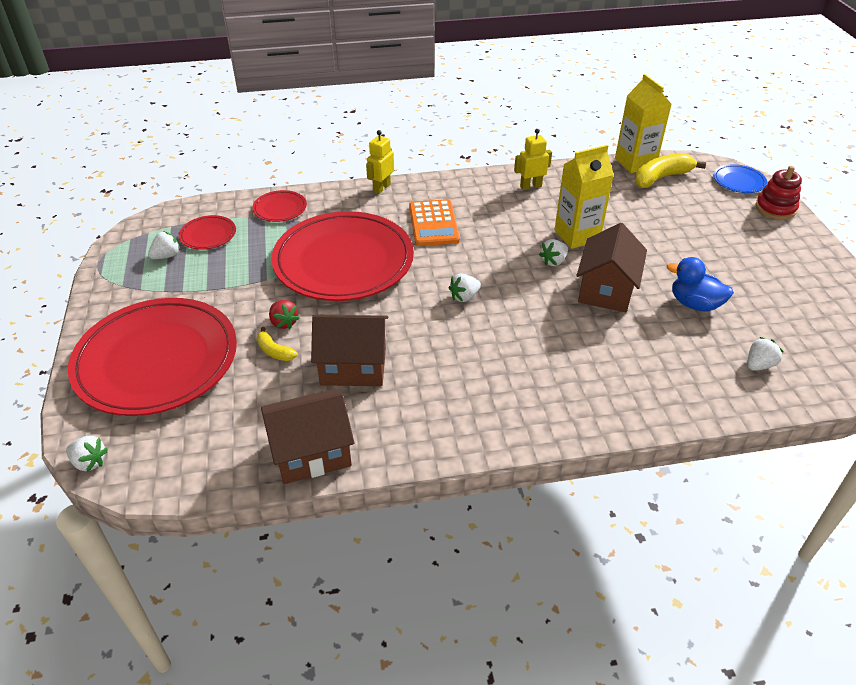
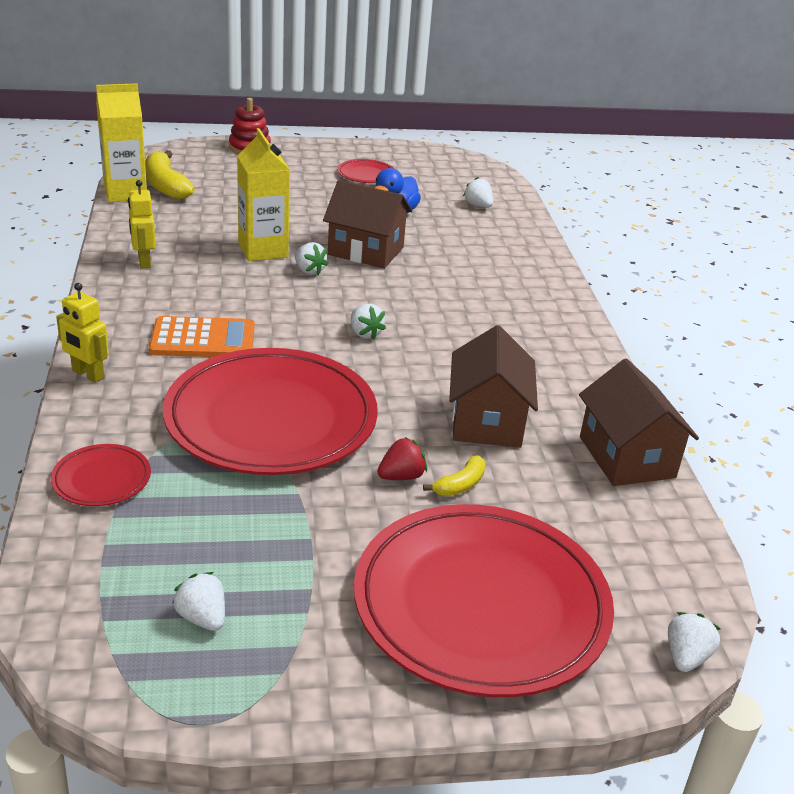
camera: 90 degrees left, 10 degrees down
red plate [179,215,236,250] -> red plate moved to [337,159,394,183]
blue plate [714,164,767,193] -> none

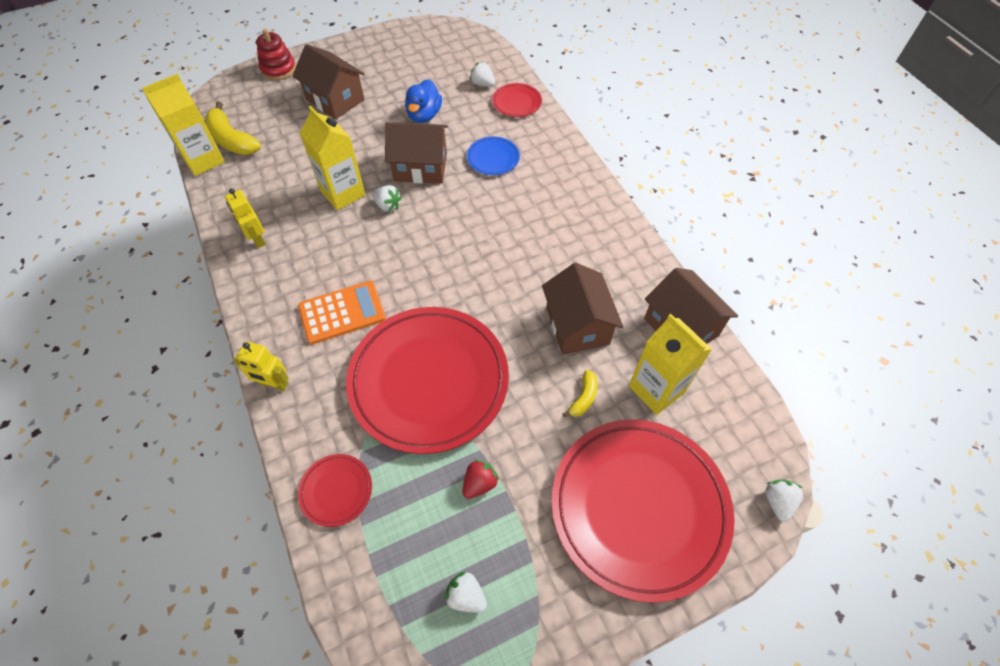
camera: 15 degrees left, 25 degrees up
red plate [337,159,394,183] -> red plate moved to [492,83,542,117]
white strawberry [351,304,386,340] -> none
red strawberry [377,437,427,480] -> red strawberry moved to [463,459,499,499]
none -> brown house [292,44,365,120]
none -> blue plate [467,137,520,175]
none -> yellow carton [629,314,712,415]

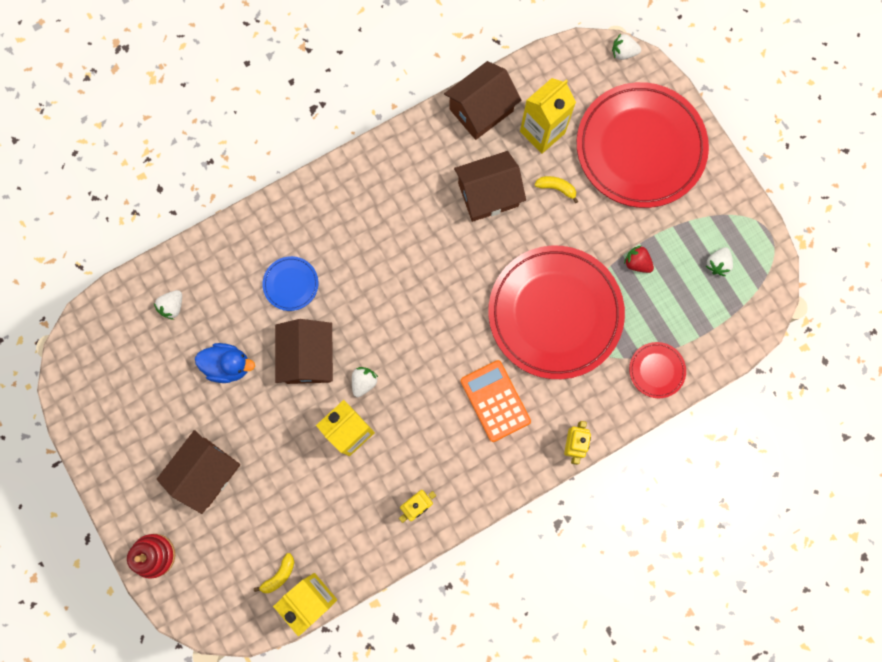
camera: 95 degrees left, 20 degrees up
yellow banana [205,102,261,155] -> yellow banana [254,553,294,593], size x0.53
red plate [492,83,542,117] -> none

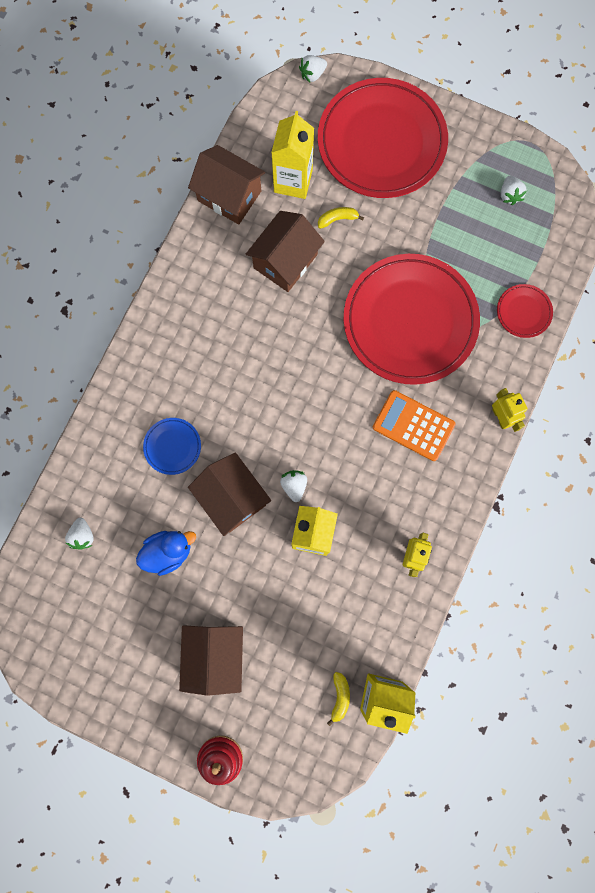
camera: 35 degrees left, 0 degrees up
brown house [444,61,521,140] -> brown house turned 75 degrees counterclockwise [188,145,265,224]
red strawberry [624,245,654,273] -> none

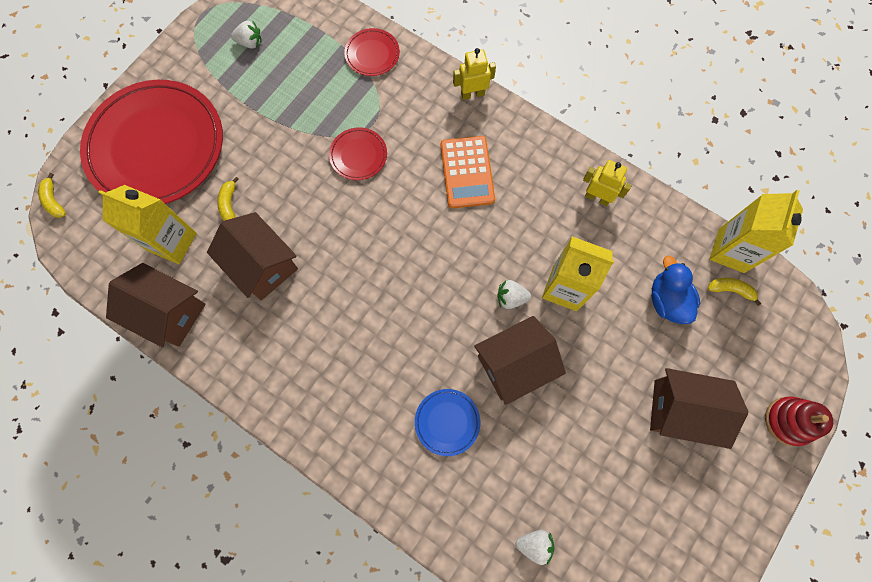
camera: 80 degrees left, 5 degrees down
blue duck [136,531,196,576] -> blue duck moved to [652,256,700,324]
brown house [188,145,265,224] -> brown house turned 75 degrees clockwise [106,263,206,347]
white strawberry [299,55,327,82] -> yellow banana [38,173,66,218]
red plate [344,254,480,385] -> red plate [329,127,387,180], size x0.42
orange calculator [373,390,455,461] -> orange calculator turned 45 degrees counterclockwise [441,136,495,208]

